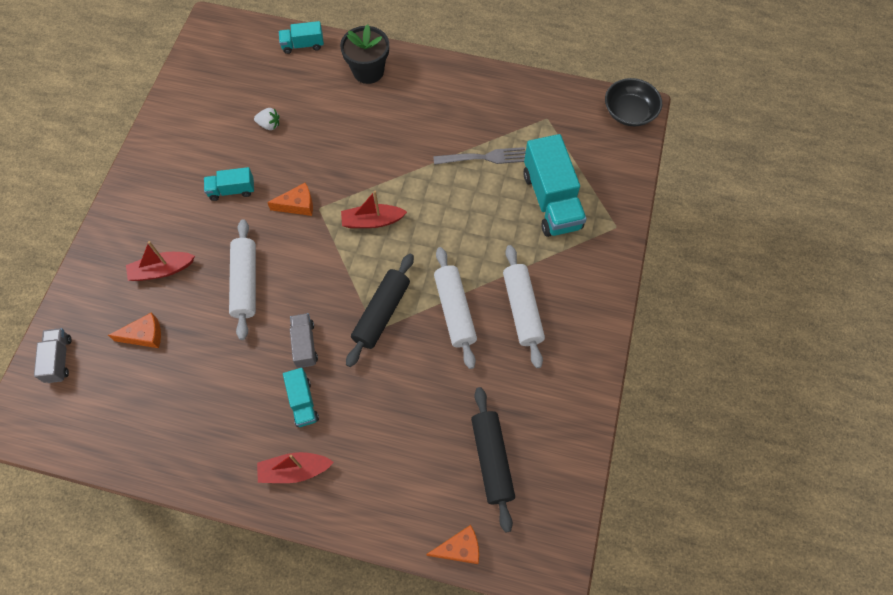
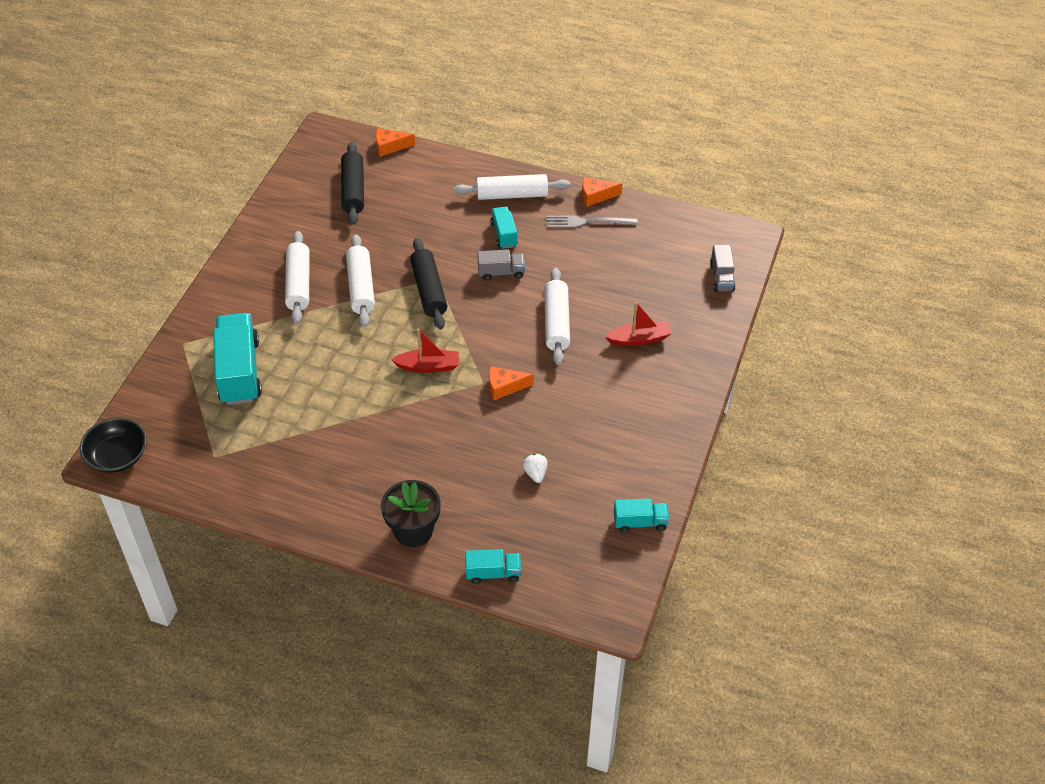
camera: 175 degrees left, 15 degrees down
orange cheese [108,312,161,348] -> orange cheese moved to [582,177,622,207]
turquoise truck [204,167,254,201] -> turquoise truck moved to [614,499,670,533]
white strawberry [254,108,279,130] -> white strawberry turned 60 degrees clockwise [522,454,548,483]
red boat [257,452,334,483] -> white rolling pin [454,174,571,200]
grey truck [290,313,318,368] -> grey truck turned 90 degrees counterclockwise [477,249,525,281]
black rolling pin [346,253,414,367] -> black rolling pin turned 45 degrees counterclockwise [410,238,447,329]
grey fork [433,147,525,165] -> grey fork moved to [547,215,638,228]

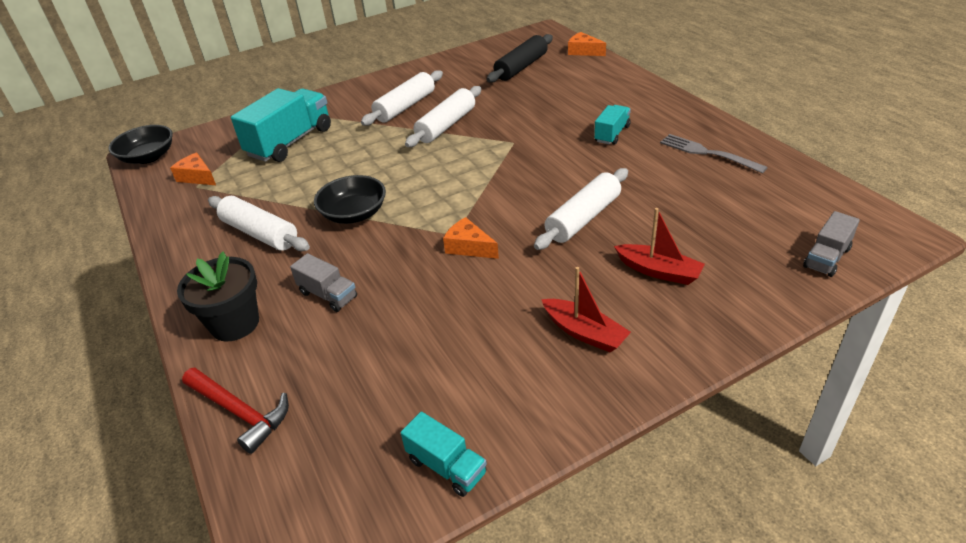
camera: 45 degrees right, 10 degrees down
red boat [391,329,459,373] -> red boat moved to [541,267,631,353]
black rolling pin [410,238,447,329] -> none
white rolling pin [454,174,571,200] -> white rolling pin moved to [208,196,310,251]
turquoise truck [465,549,521,584] -> red hammer [182,368,289,454]
grey truck [477,249,525,281] -> grey truck moved to [290,253,357,312]
white strawberry [522,454,548,483] -> none
orange cheese [582,177,622,207] -> orange cheese moved to [170,153,216,185]
none -> black bowl [314,175,386,224]

